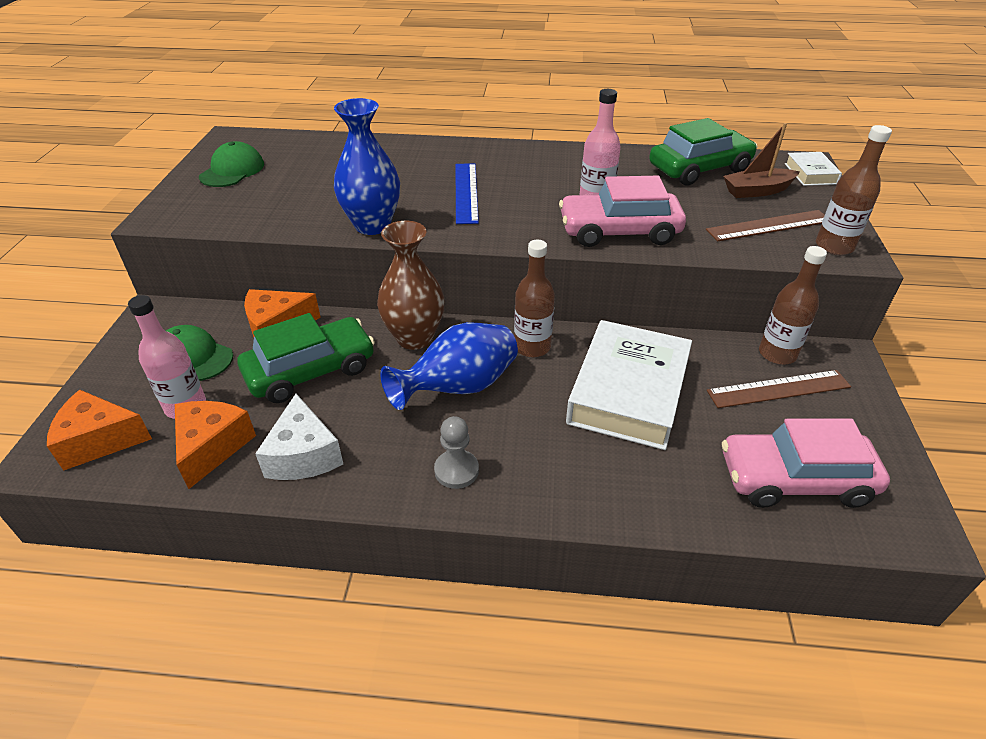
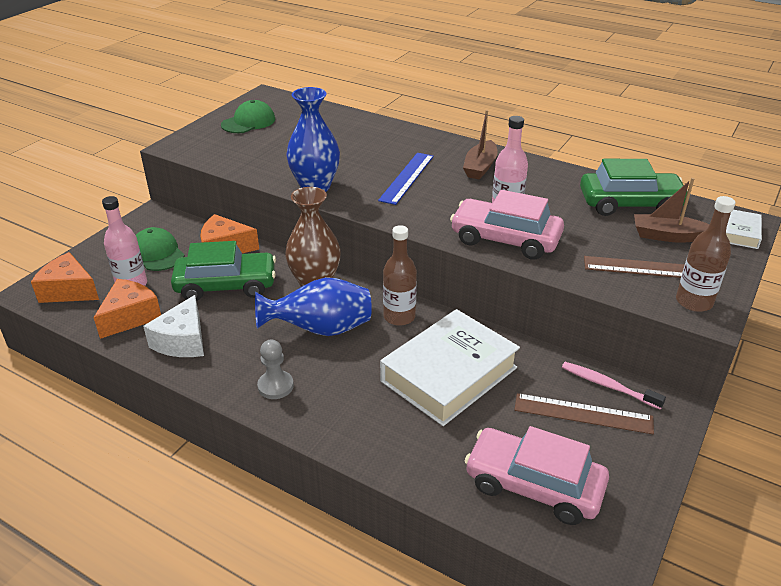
camera: 25 degrees right, 5 degrees down
brown bottle [759,246,827,365] -> pink toothbrush [562,362,666,410]
none -> brown boat [463,110,497,179]

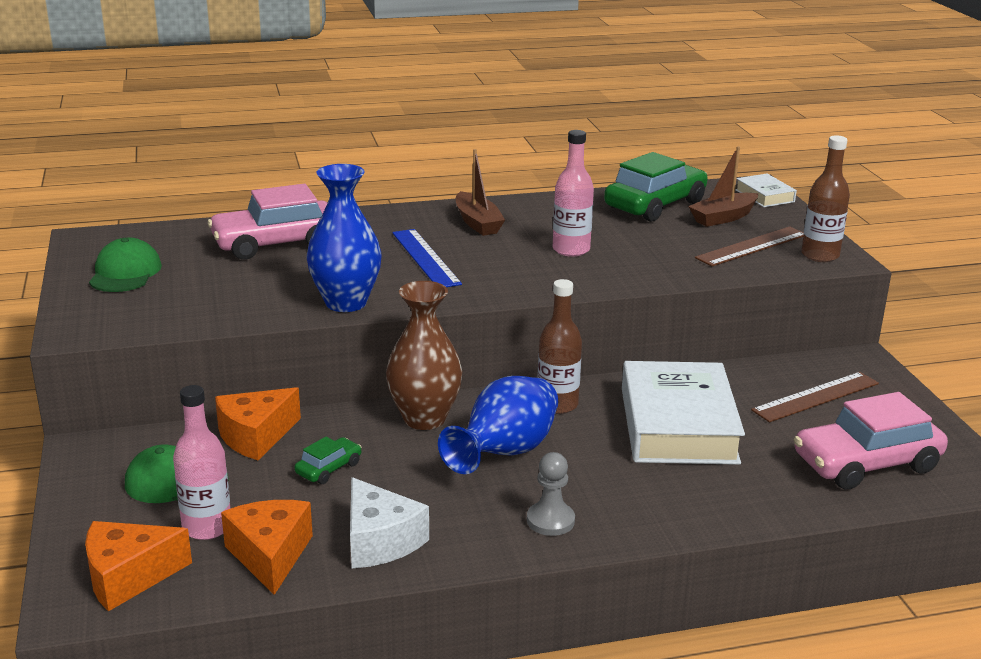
camera: 45 degrees left, 10 degrees down
green car [171,241,276,301] -> green car [295,437,362,484], size x0.47
pink car [450,190,564,260] -> pink car moved to [208,184,327,260]
pink toothbrush [562,362,666,410] -> none

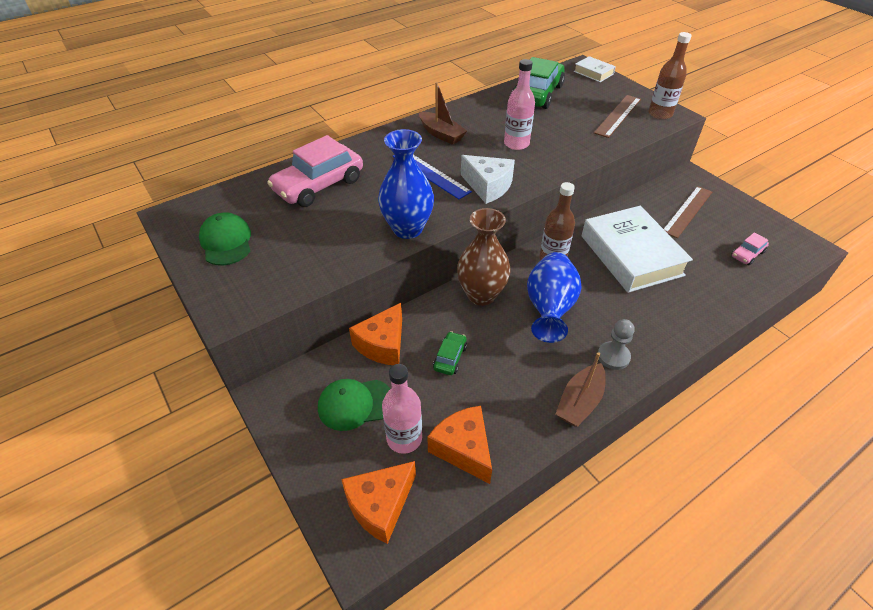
camera: 20 degrees left, 20 degrees up
white cheese [350,477,429,568] -> white cheese moved to [461,155,515,204]
brown boat [688,146,758,227] -> brown boat moved to [556,352,606,427]
pink car [794,392,948,490] -> pink car [731,232,769,265], size x0.47

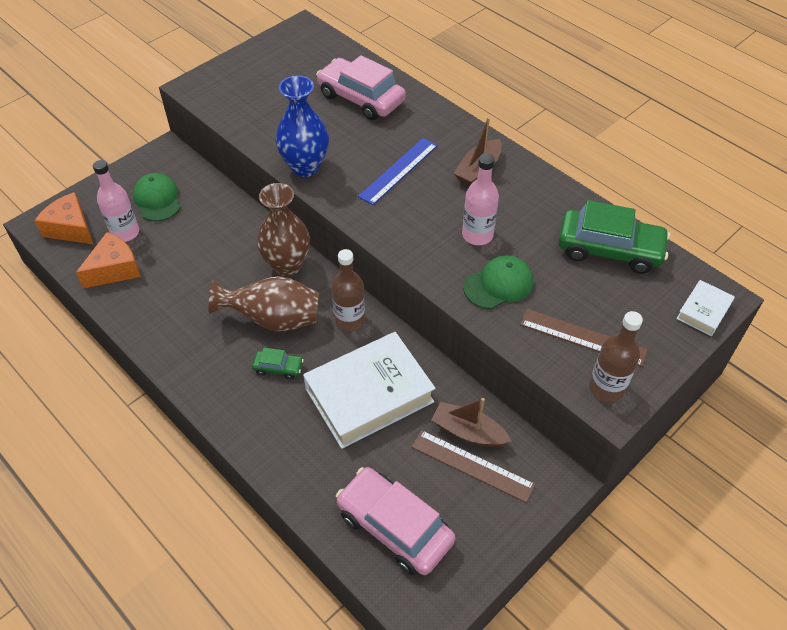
camera: 80 degrees right, 5 degrees up
green cap [199,212,251,266] -> green cap moved to [463,255,533,309]
orange cheese [349,303,402,365] -> none
green car [433,331,467,375] -> green car moved to [252,348,304,380]
white cheese [461,155,515,204] -> none
blue vase [527,252,581,343] -> brown vase [208,276,319,331]
brown boat [556,352,606,427] -> brown boat moved to [431,398,511,447]
grey pawn [598,319,635,370] -> none
pink car [731,232,769,265] -> pink car [336,467,455,575], size x2.15

